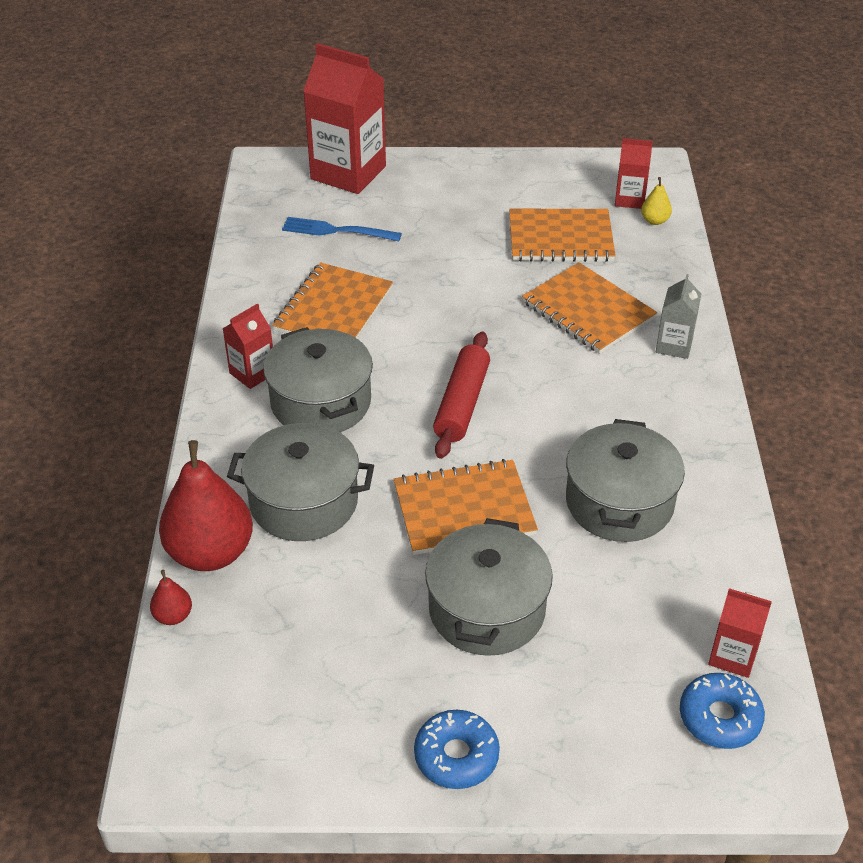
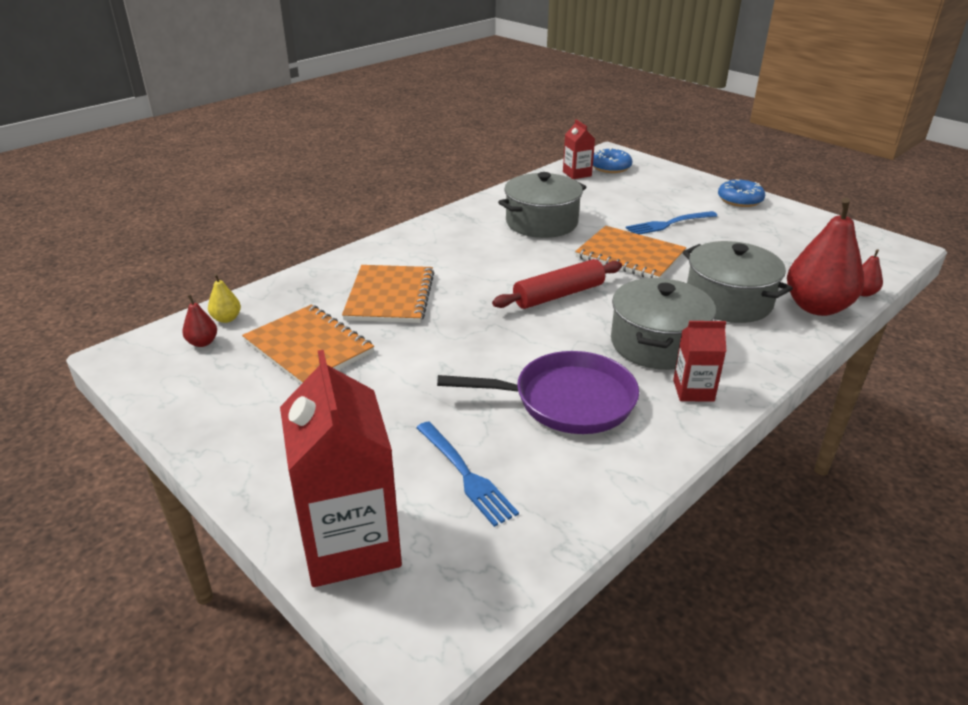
camera: 135 degrees left, 10 degrees down
orange notebook [272,262,393,339] -> purple pan [437,351,639,434]
grey pot [425,518,553,656] -> blue fork [626,211,717,235]
red carton [615,138,653,209] -> red pear [182,295,217,347]
grey carton [656,274,701,359] -> none

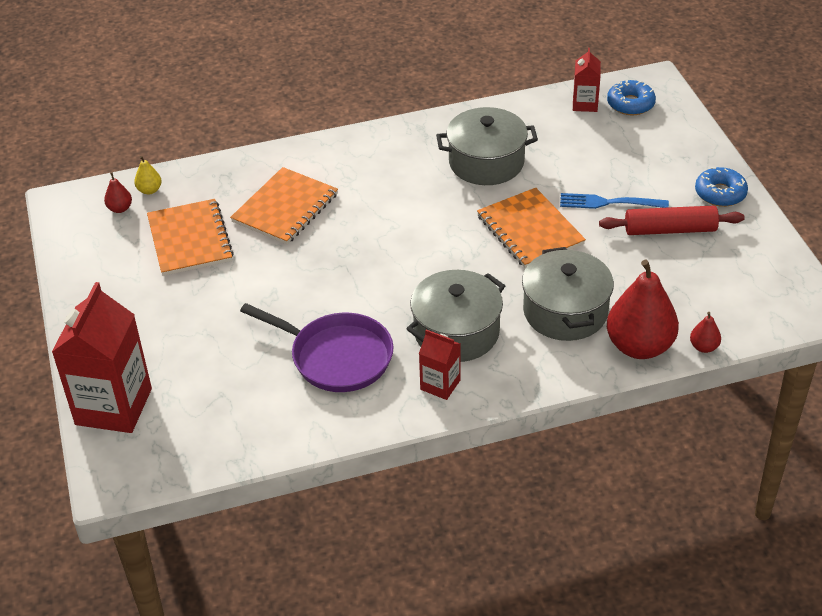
camera: 30 degrees right, 10 degrees up
blue fork [416,421,519,527] -> none
red rolling pin [492,259,622,309] -> red rolling pin moved to [599,206,745,235]

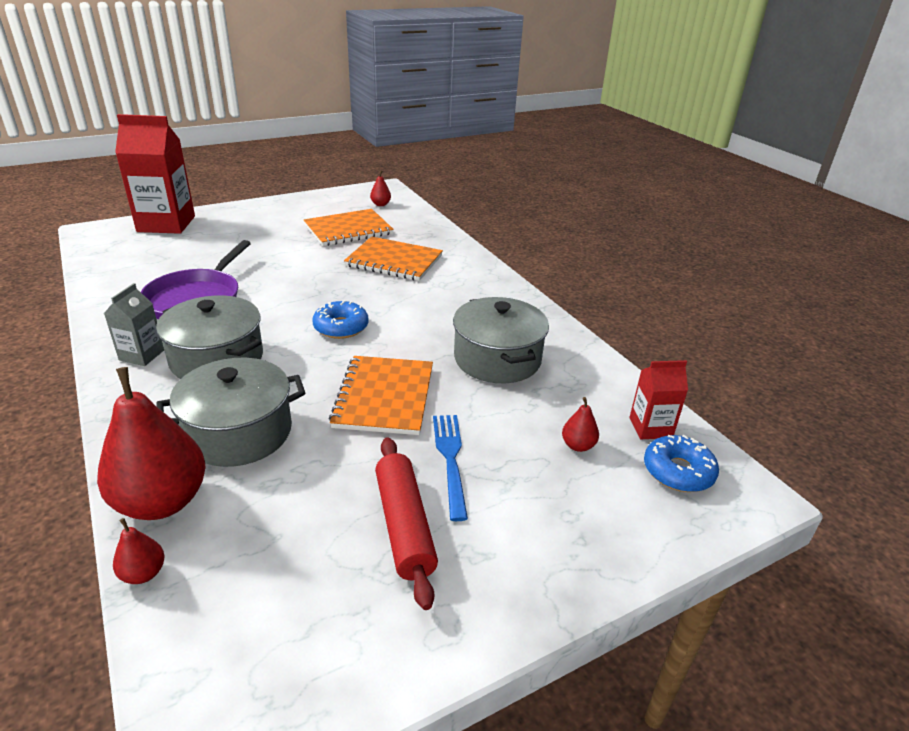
camera: 75 degrees right, 10 degrees down
yellow pear [134,156,162,194] -> none
red carton [419,329,461,400] -> grey carton [104,283,164,366]
orange notebook [477,188,586,268] -> orange notebook turned 45 degrees counterclockwise [329,356,433,435]
blue donut [695,167,748,207] -> blue donut moved to [312,300,369,339]
none -> red pear [562,397,599,452]

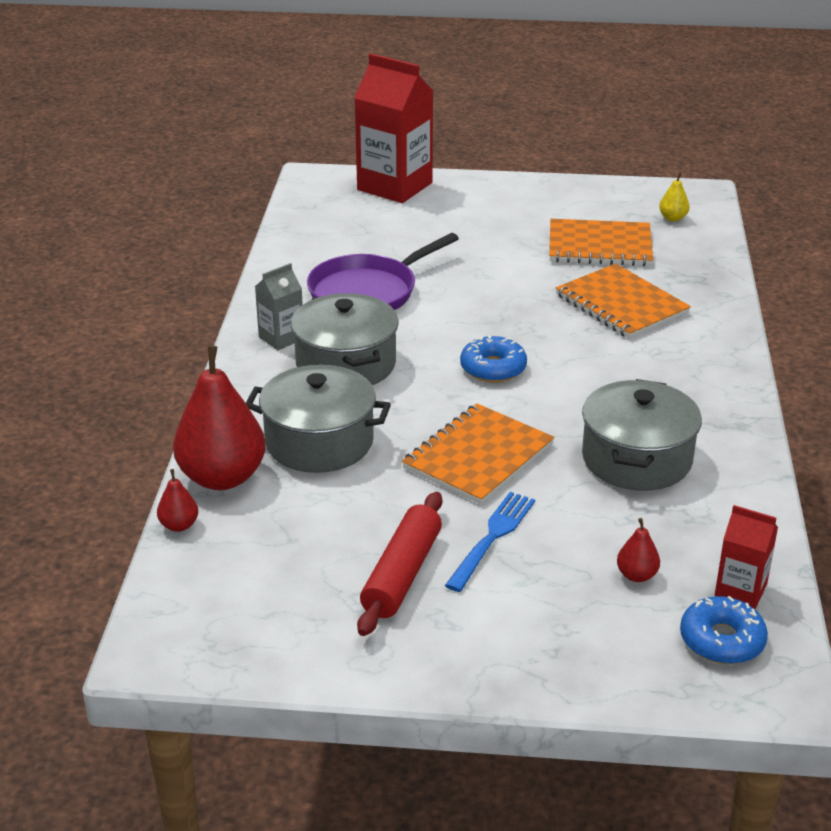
camera: 35 degrees right, 0 degrees up
red pear [370,170,391,206] -> yellow pear [659,173,689,221]

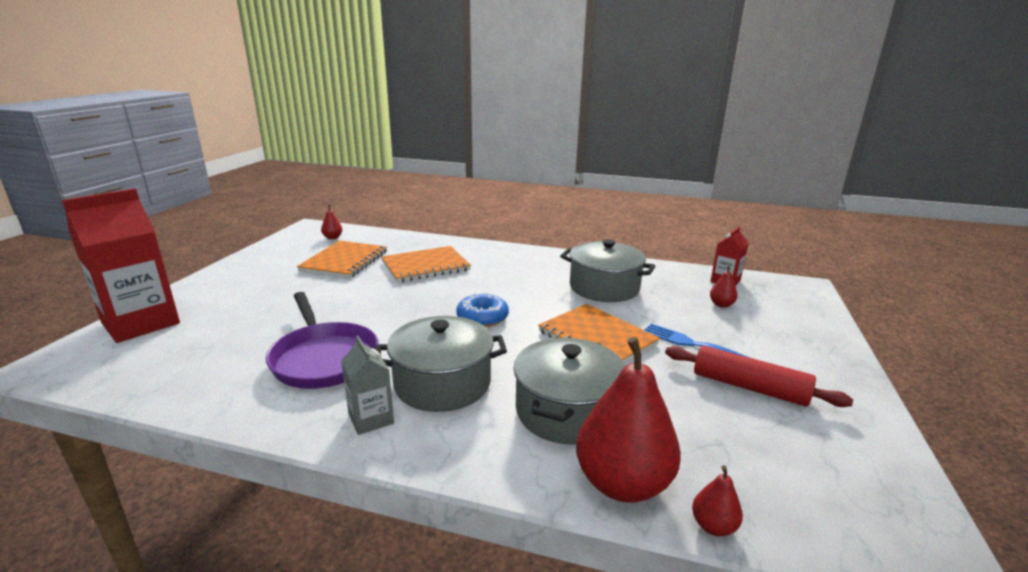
camera: 80 degrees left, 10 degrees down
yellow pear [659,173,689,221] -> red pear [321,205,342,239]
blue donut [680,596,768,664] -> none

